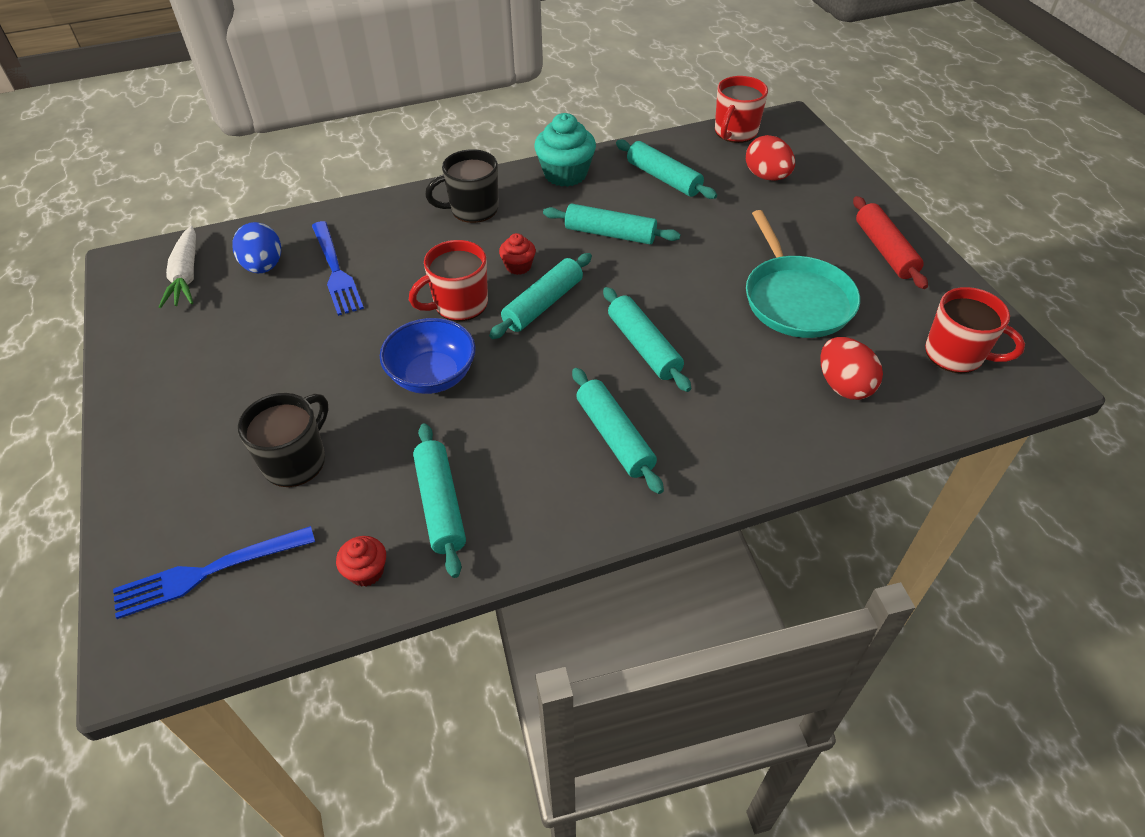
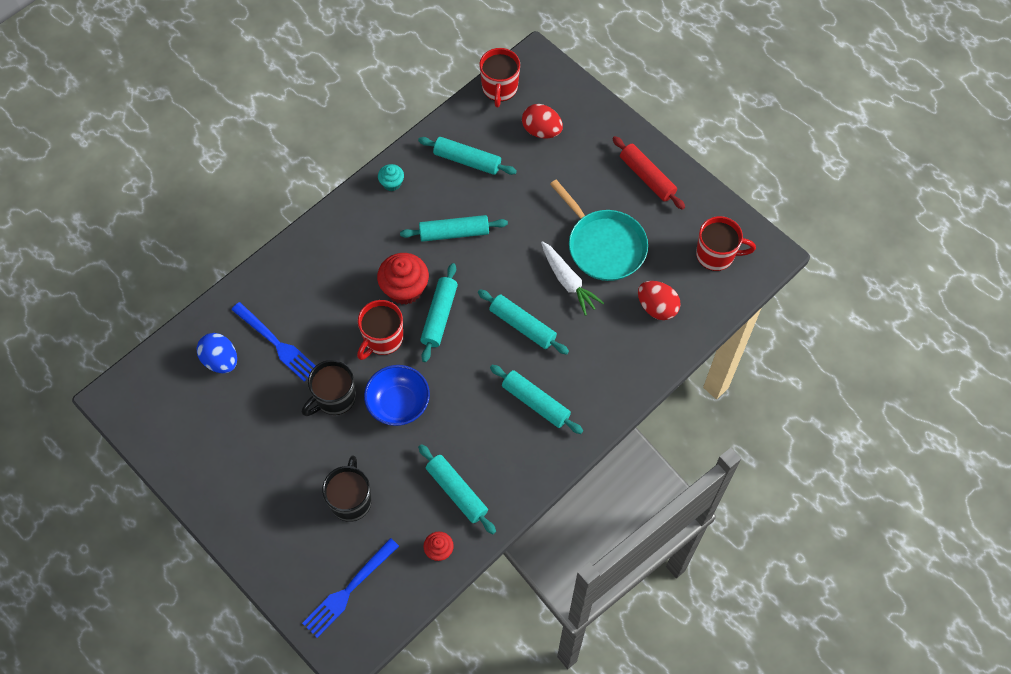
camera: 25 degrees left, 15 degrees up
white carrot [159,226,196,308] -> white carrot moved to [541,241,604,316]
black mug [425,149,498,223] -> black mug moved to [302,360,356,416]
red cupcake [499,233,536,275] -> red cupcake [377,253,429,305], size x1.87
turquoise cupcake [534,113,596,187] -> turquoise cupcake [378,164,404,191], size x0.54

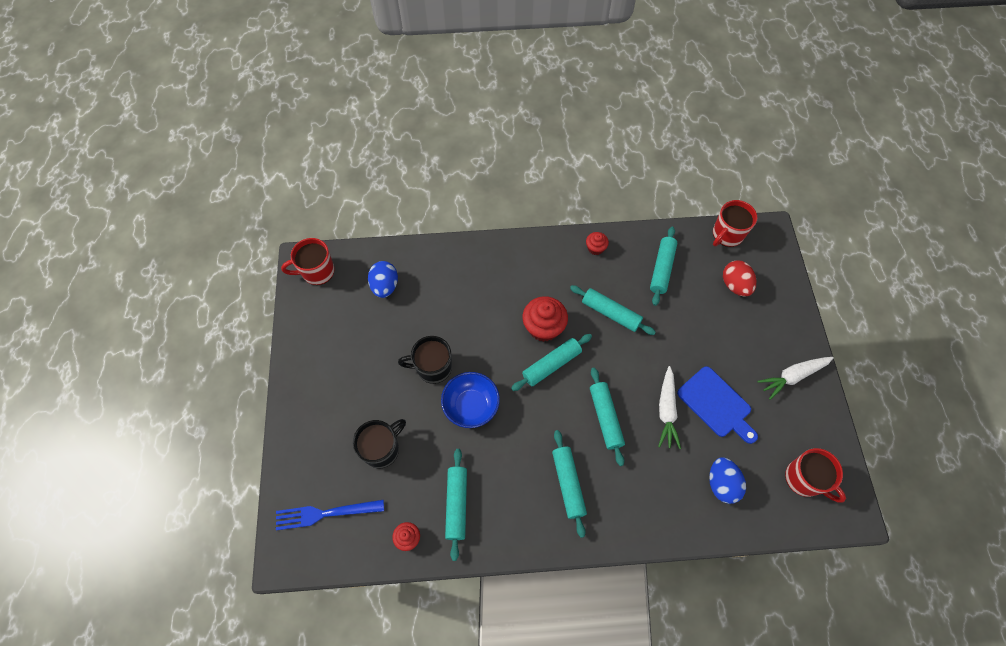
camera: 40 degrees right, 0 degrees up
blue fork [231,302,316,382] -> none
red mug [357,300,403,360] -> red mug moved to [281,238,335,285]
turquoise cupcake [378,164,404,191] -> red cupcake [586,232,609,255]
turquoise rolling pin [418,137,517,175] -> turquoise rolling pin turned 45 degrees clockwise [650,227,677,306]
turquoise pan [550,180,648,281] -> blue cutting board [677,366,758,444]
red rolling pin [612,136,685,210] -> white carrot [758,357,834,400]
red egg [638,281,681,320] -> blue egg [709,457,746,504]

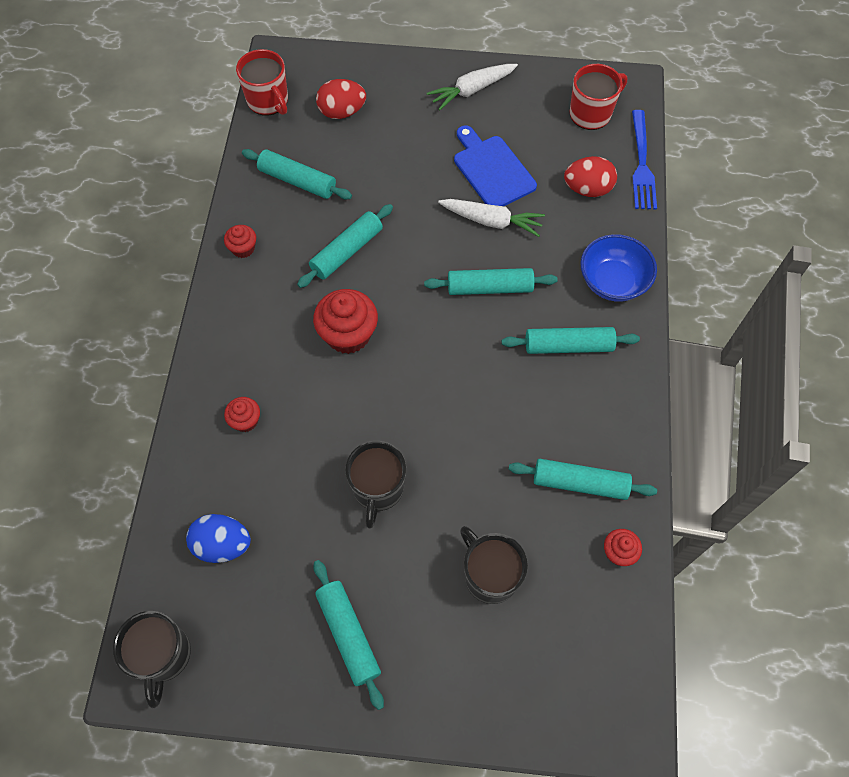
camera: 80 degrees left, 0 degrees up
blue fork [276,500,384,530] -> blue fork moved to [632,110,657,209]
red mug [281,238,335,285] -> black mug [113,611,191,709]
blue bowl [441,372,500,428] -> blue bowl moved to [580,234,657,302]
turquoise rolling pin [511,334,592,391] -> turquoise rolling pin moved to [314,560,384,710]
blue cutting board [677,366,758,444] -> blue cutting board turned 90 degrees counterclockwise [454,125,537,206]
blue egg [709,457,746,504] -> red egg [564,156,617,197]
white carrot [758,357,834,400] -> white carrot turned 75 degrees clockwise [427,64,518,111]
none -> red cupcake [224,397,260,432]

